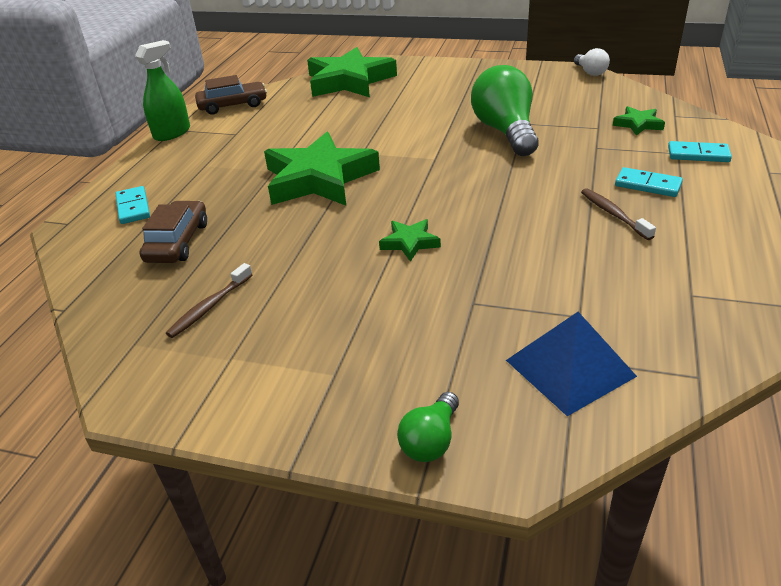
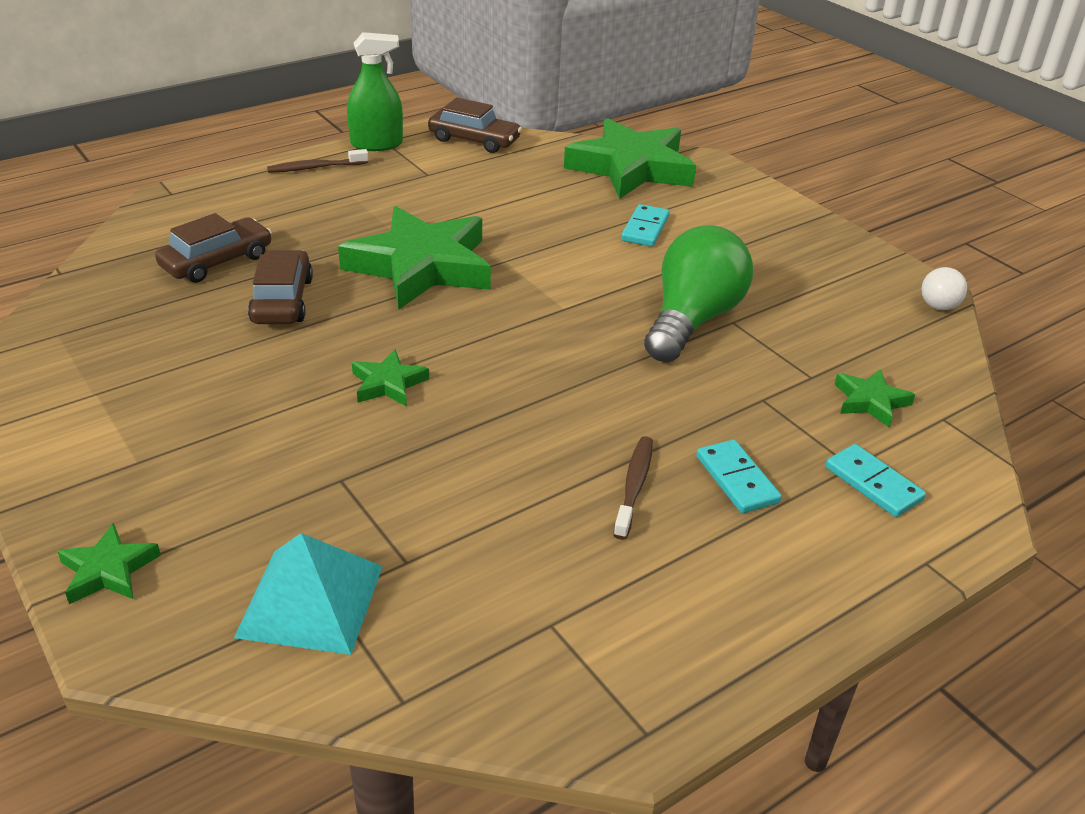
camera: 35 degrees right, 0 degrees up
turquoise domino [116,186,150,224] -> turquoise domino moved to [621,204,670,247]
brown toothbrush [166,263,253,338] -> brown toothbrush moved to [267,149,369,173]
green light bulb [397,392,459,462] -> green star [57,523,161,604]
blue pyramid [506,312,637,416] -> turquoise pyramid [234,533,383,655]
none -> brown car [248,250,313,324]

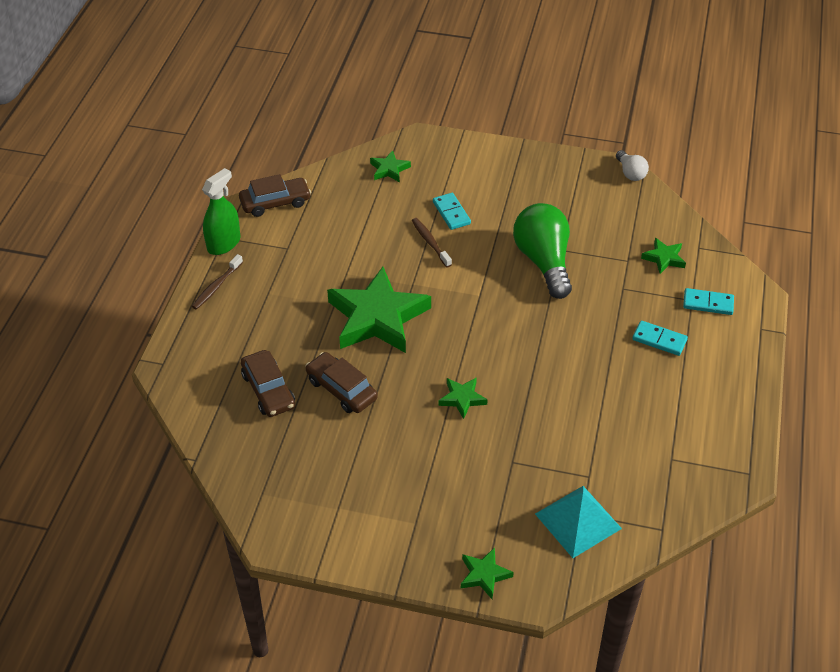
camera: 40 degrees left, 10 degrees up
brown car [155,213,272,283] -> brown car turned 150 degrees clockwise [241,350,295,417]
green star [564,118,696,199] -> green star [370,150,411,182], size x0.44
brown toothbrush [613,436,653,540] -> brown toothbrush moved to [412,218,452,267]

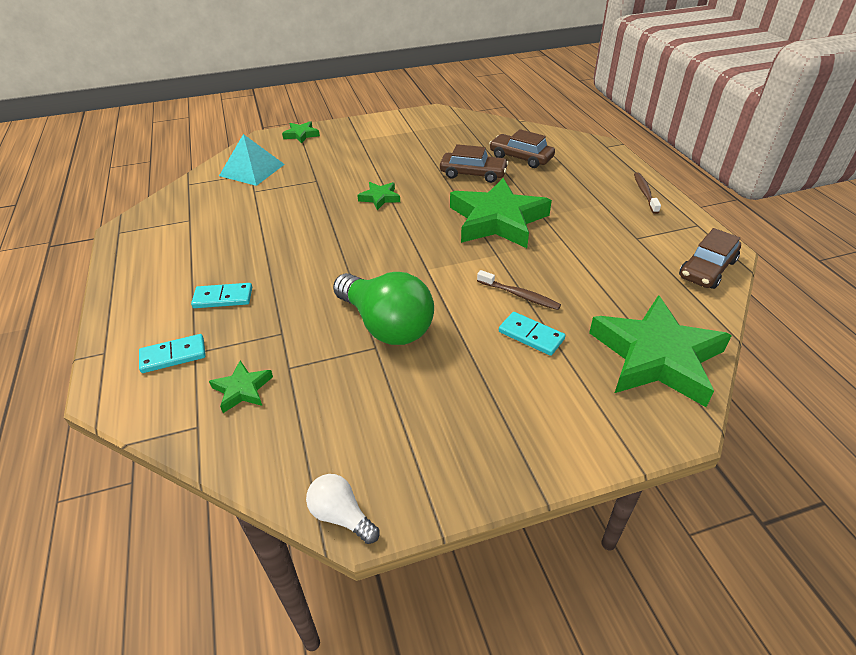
camera: 150 degrees right, 5 degrees down
green spray bottle [202,168,241,255] -> none
green star [370,150,411,182] -> green star [589,295,732,407], size x2.27

